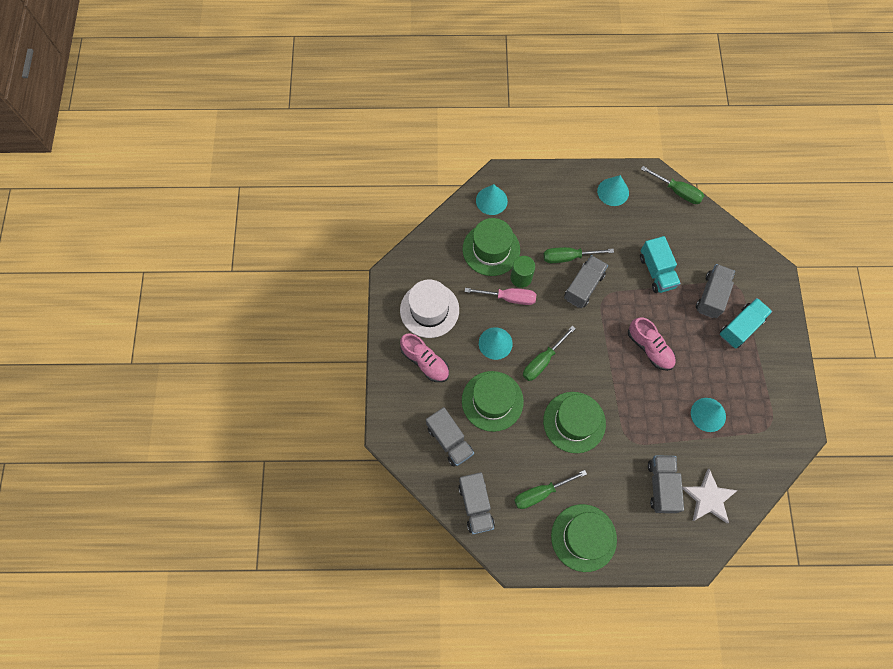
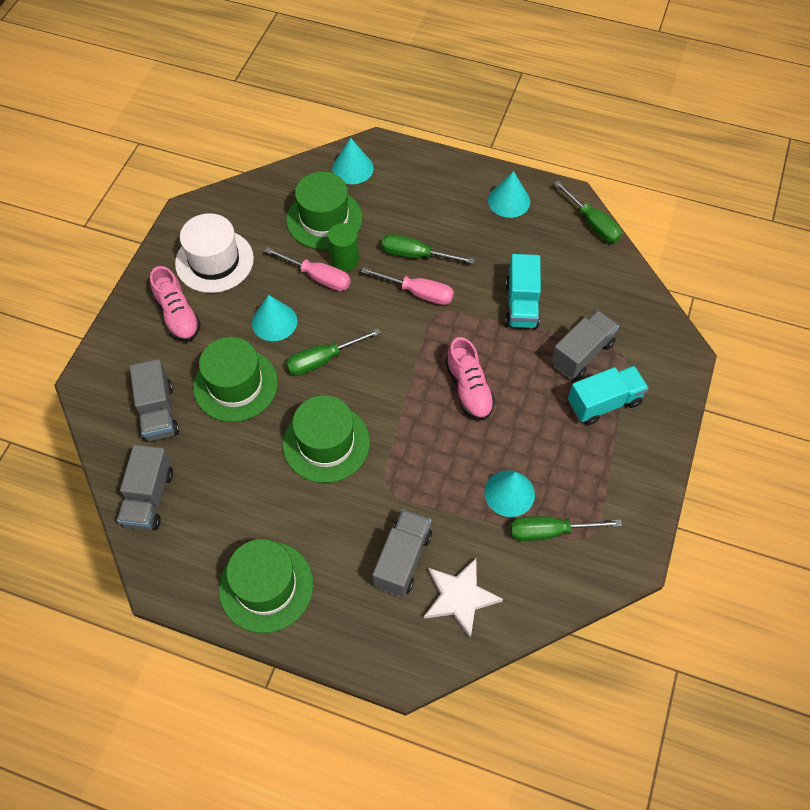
camera: 20 degrees right, 10 degrees down
green screwdriver [514,470,587,509] -> green screwdriver moved to [510,516,622,541]
grey truck [564,255,608,308] -> pink screwdriver [361,267,454,305]

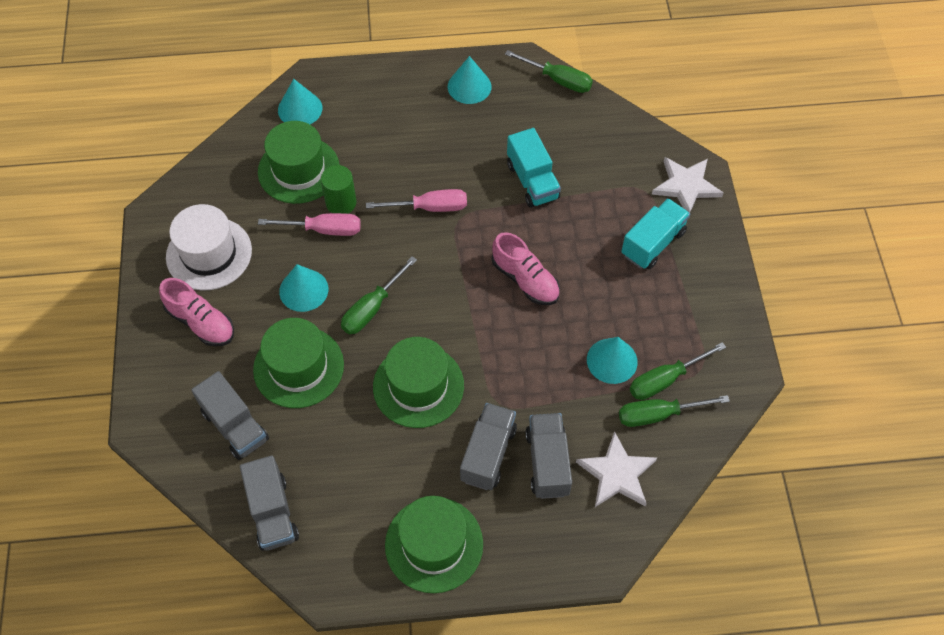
camera: 25 degrees left, 0 degrees up
green screwdriver [381,234,475,264] -> green screwdriver moved to [619,395,730,427]
grey truck [551,310,619,379] -> grey truck moved to [460,403,517,490]
none -> white star [651,157,723,213]

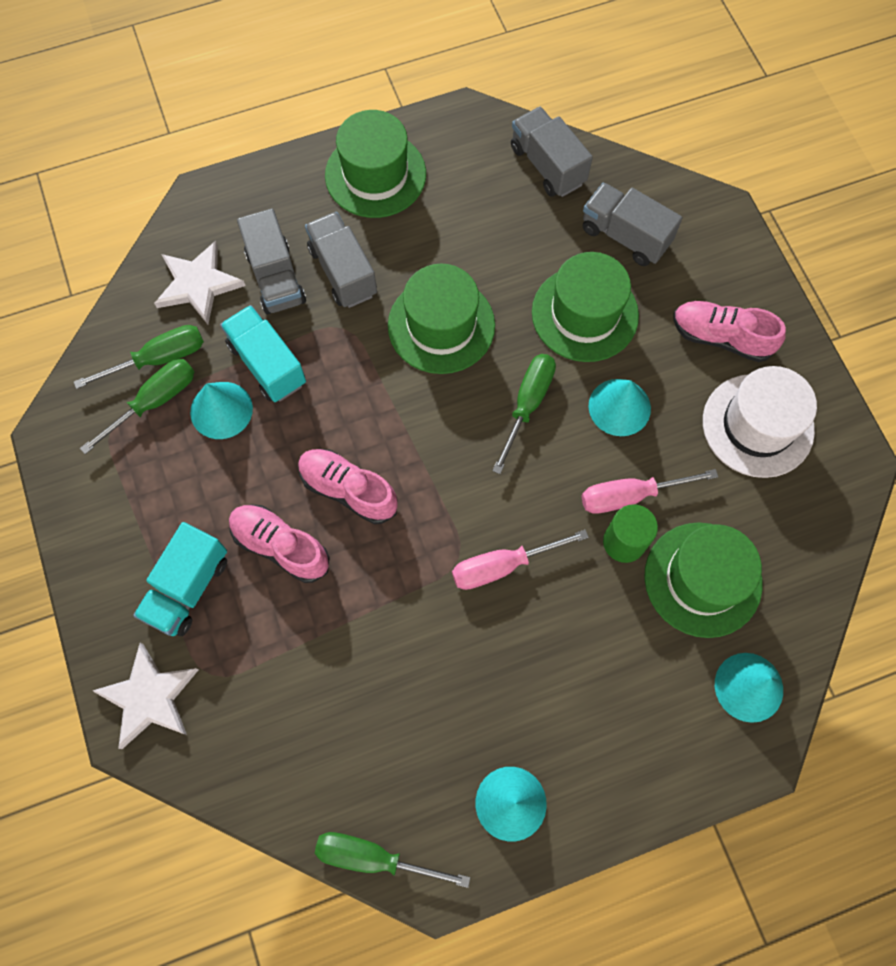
camera: 165 degrees right, 10 degrees up
grey truck [460,403,517,490] -> grey truck turned 150 degrees clockwise [305,212,377,308]
turquoise truck [507,128,561,208] -> turquoise truck moved to [220,305,306,402]
none -> pink shoe [229,504,330,583]

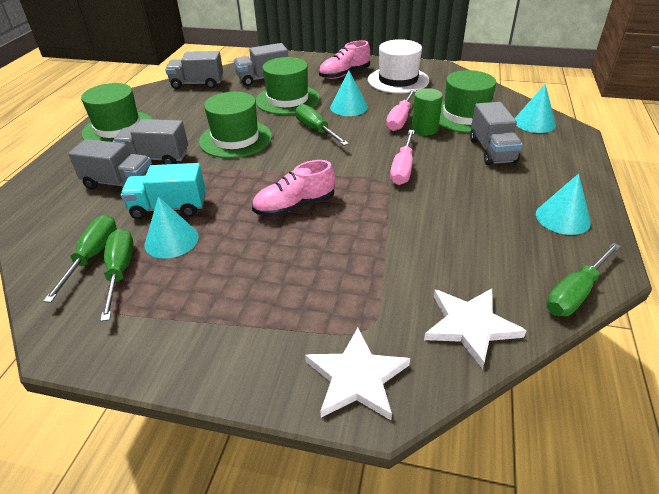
camera: 55 degrees left, 30 degrees down
turquoise truck [133,522,227,636] -> none
white star [154,241,246,324] -> white star moved to [424,289,526,369]
pink shoe [229,504,330,583] -> none
none -> grey truck [470,102,523,166]

